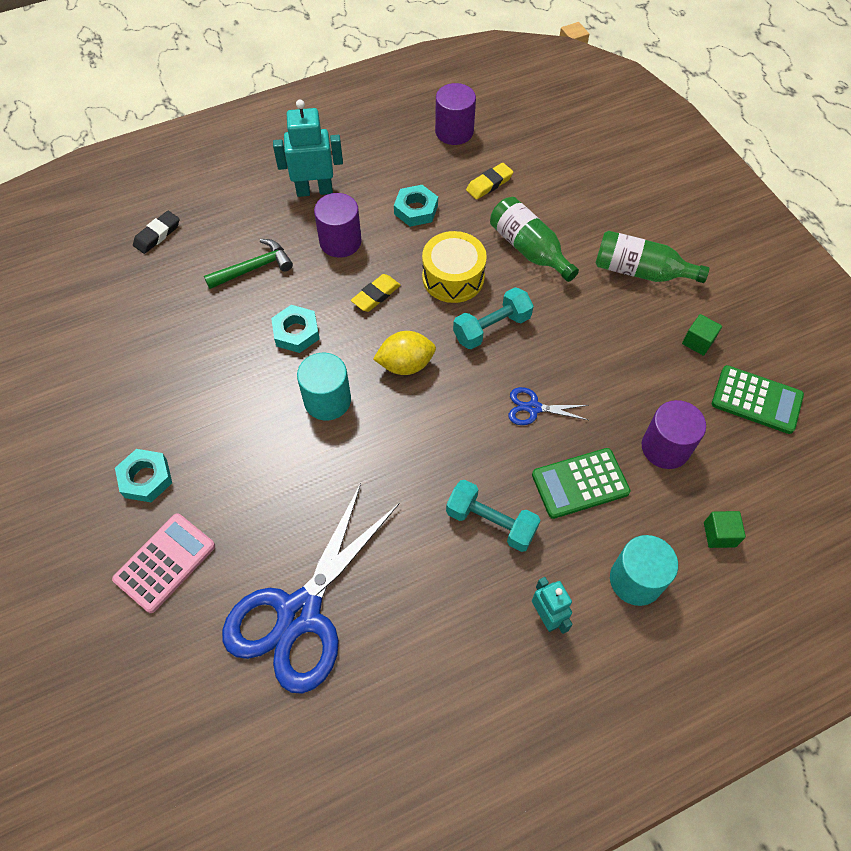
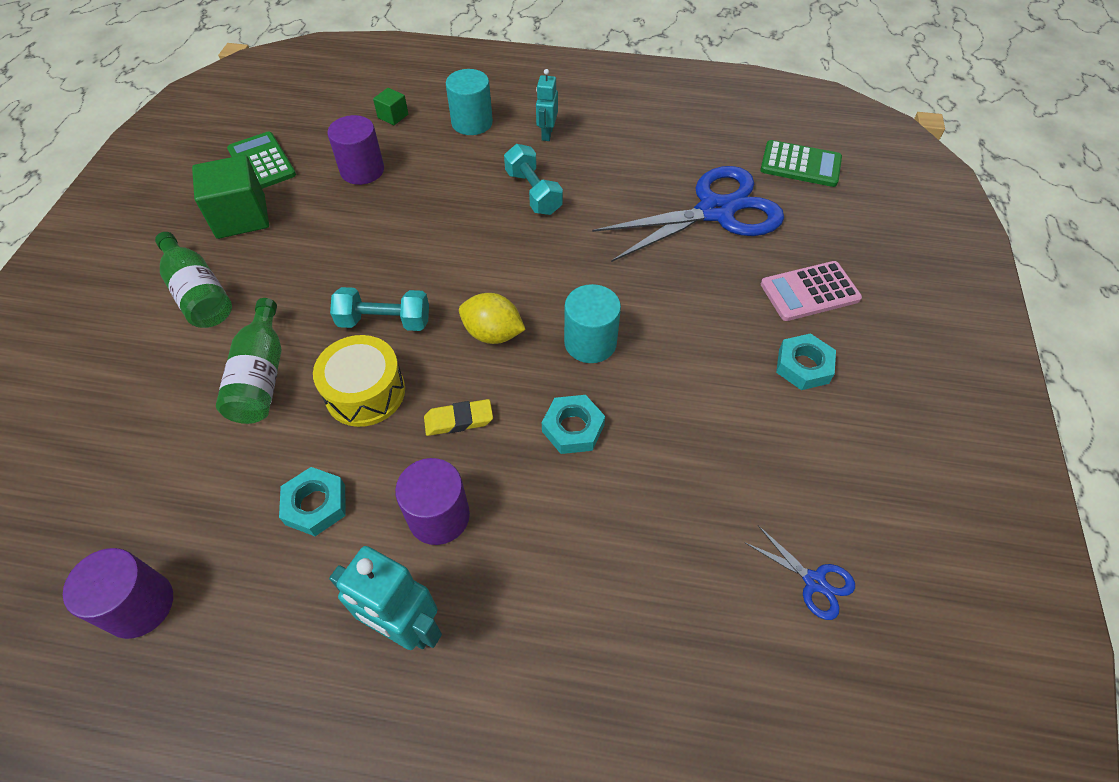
camera: 145 degrees left, 5 degrees down
black eraser [133,211,180,254] -> none
green hammer [204,239,293,289] -> none
yellow eraser [466,163,513,200] -> none
blue scissors [508,387,589,425] -> blue scissors moved to [745,525,855,620]
green calculator [532,448,630,519] -> green calculator moved to [760,140,842,187]
green cube [682,314,722,356] -> green cube [192,155,269,239], size x2.05

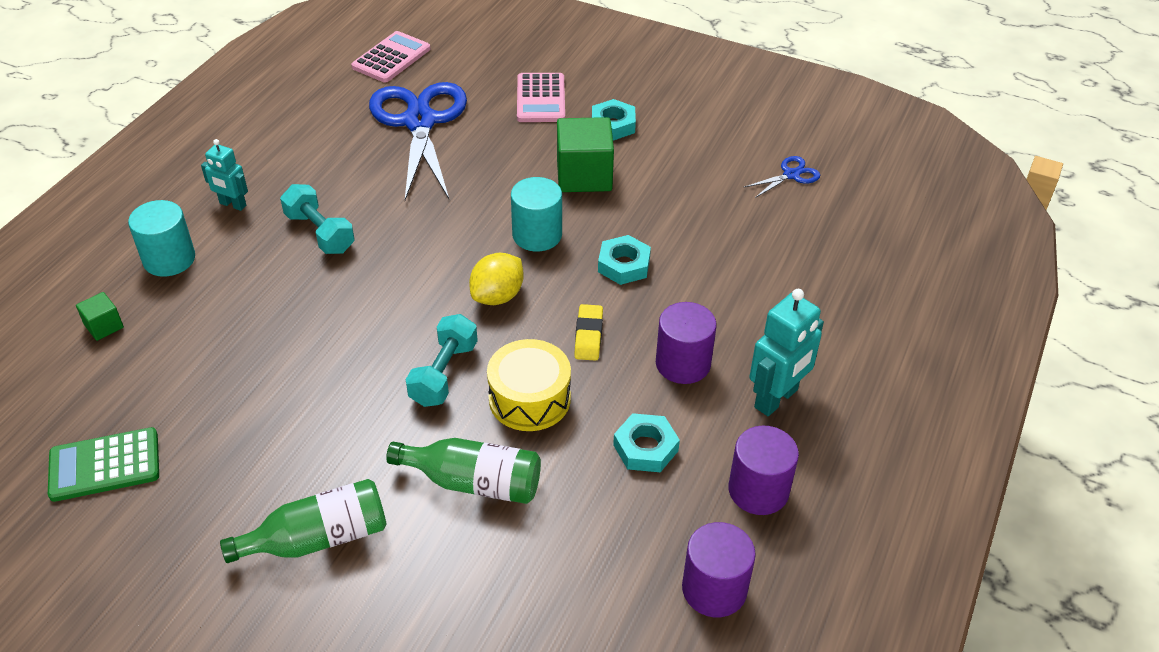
camera: 75 degrees left, 10 degrees down
green cube [192,155,269,239] -> green cube moved to [557,117,614,192]
purple cylinder [327,115,384,185] -> purple cylinder moved to [728,426,799,515]
turquoise dumbbell [504,144,563,215] -> turquoise dumbbell turned 60 degrees clockwise [280,184,354,254]
green calculator [760,140,842,187] -> pink calculator [351,31,430,82]

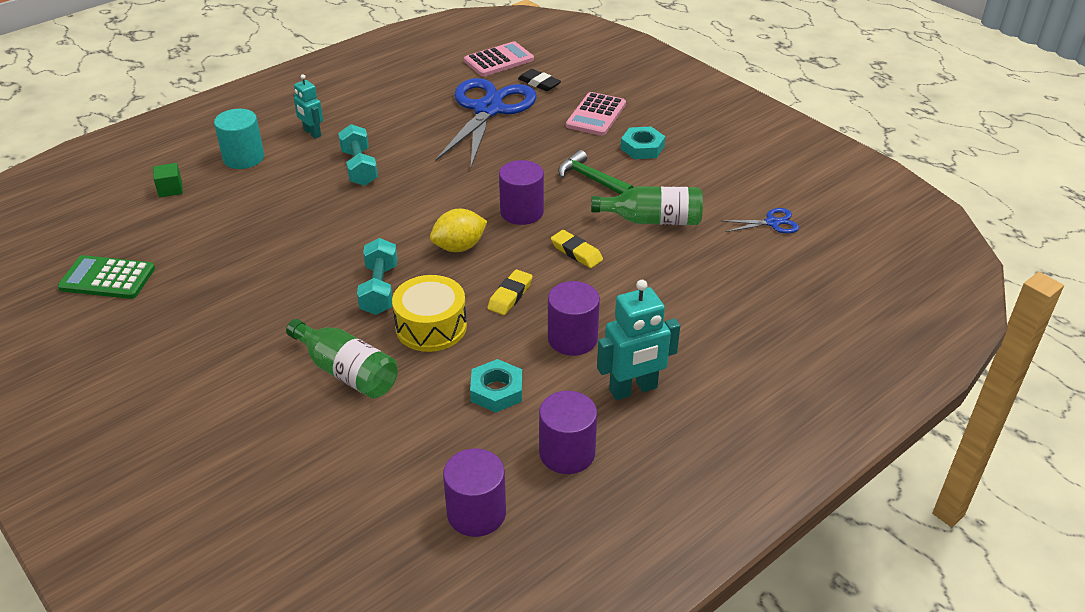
camera: 25 degrees right, 5 degrees down
green bottle [220,479,387,563] -> green bottle moved to [591,186,703,225]
turquoise dumbbell [406,314,478,407] -> turquoise dumbbell turned 45 degrees counterclockwise [357,238,397,315]
turquoise cylinder [511,177,562,251] -> purple cylinder [499,160,544,225]
green cube [557,117,614,192] -> green hammer [558,150,634,194]
turquoise nut [598,235,651,285] -> yellow eraser [551,230,603,268]
none -> black eraser [518,69,561,91]

